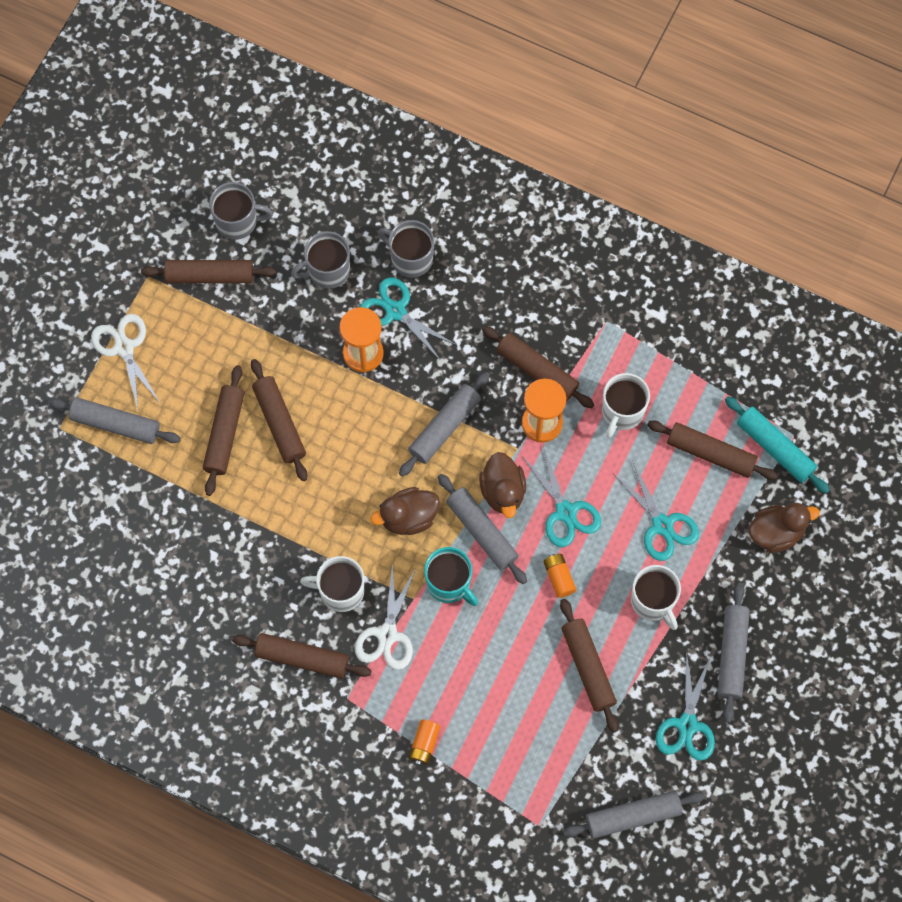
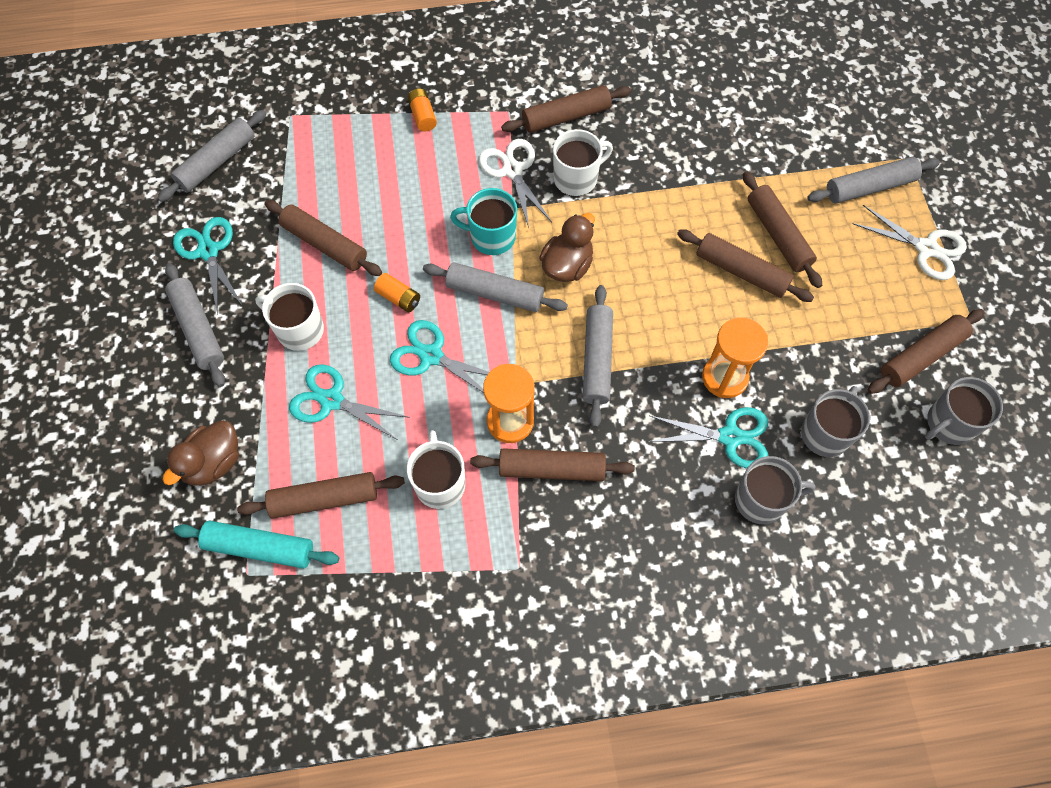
camera: 145 degrees right, 5 degrees down
brown duck [479,452,526,518] -> none

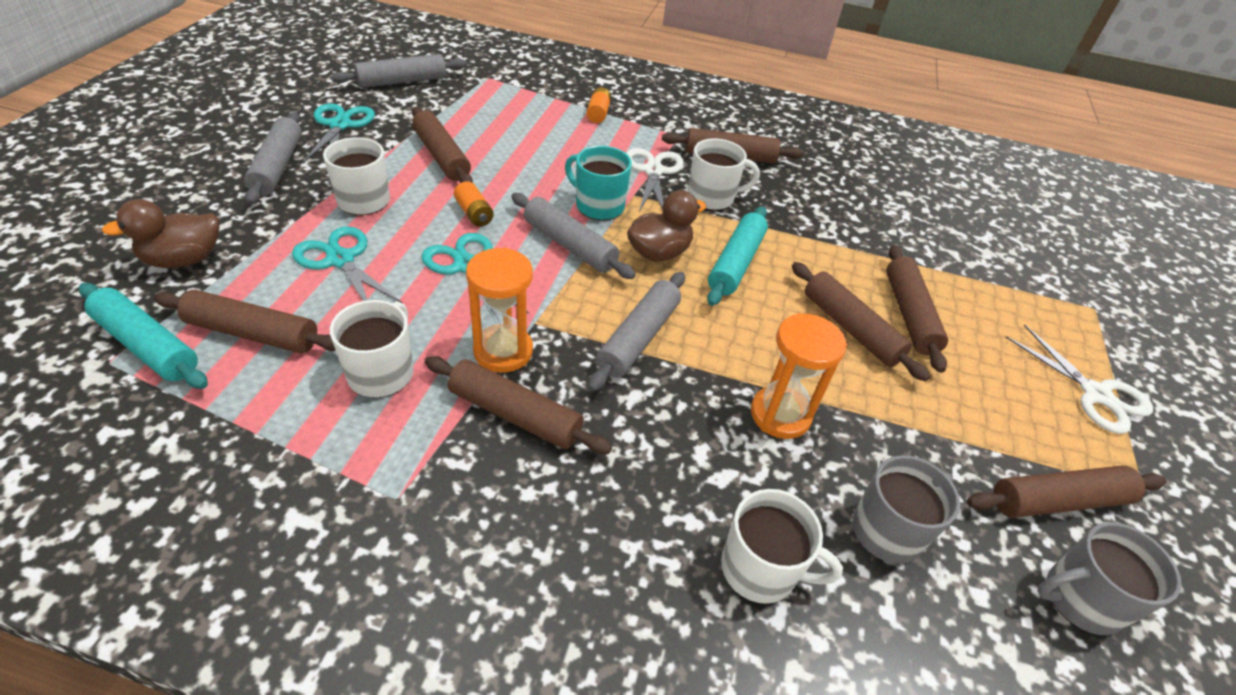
camera: 20 degrees right, 20 degrees down
turquoise scissors [648,407,768,468] -> none
grey mug [735,456,816,524] -> white mug [721,489,843,604]
grey rolling pin [807,157,940,203] -> none
none -> turquoise rolling pin [707,206,768,306]

